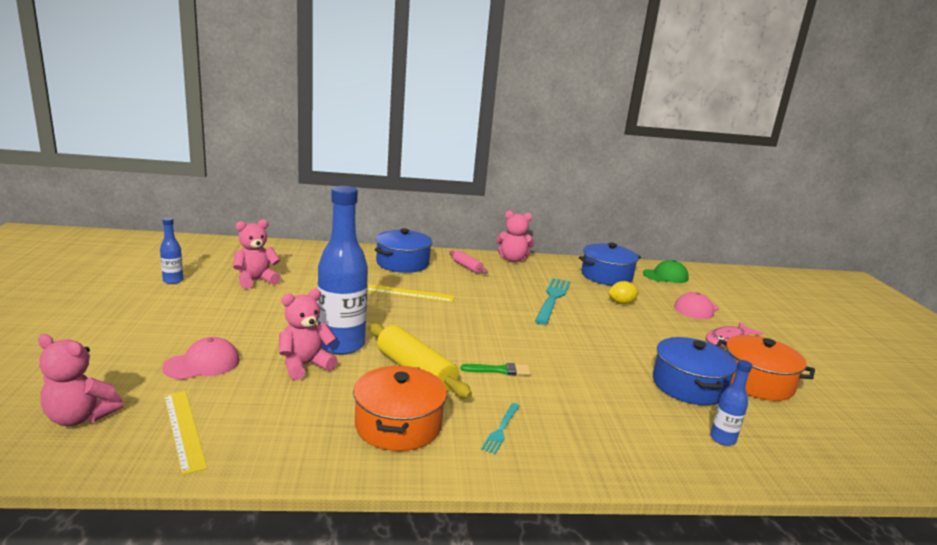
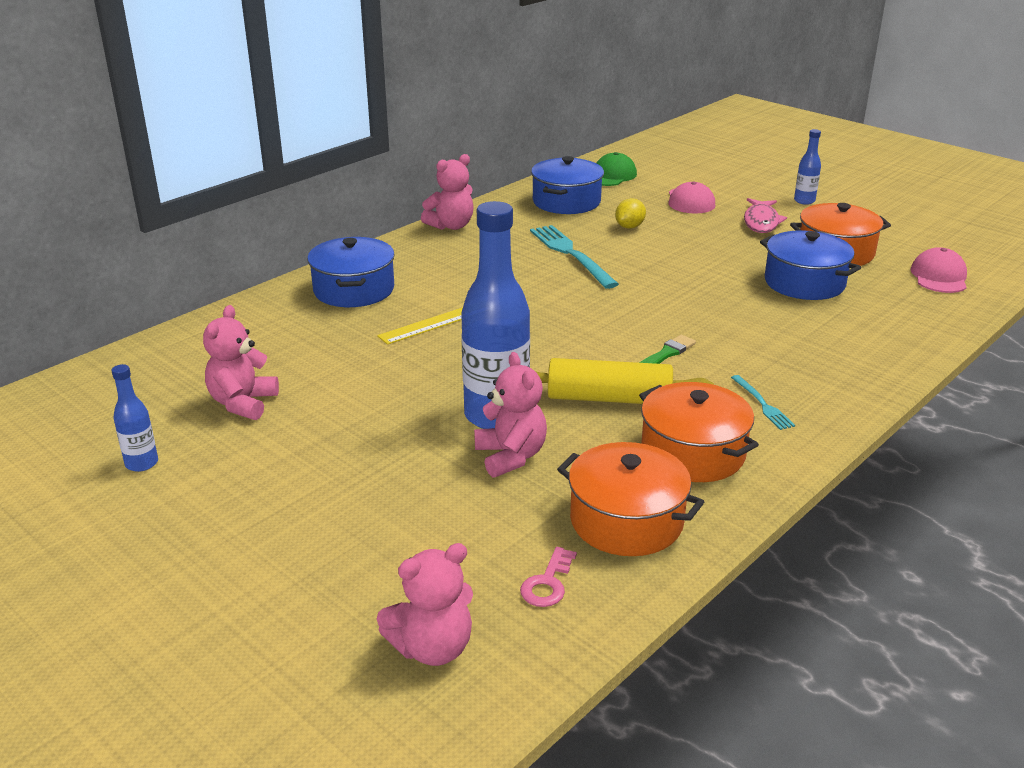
camera: 40 degrees left, 10 degrees up
pink cap [162,337,240,380] -> pink cap moved to [911,247,967,293]
yellow ruler [164,391,207,475] -> pink key [520,547,577,607]
pink teddy bear [279,289,338,380] -> pink teddy bear turned 150 degrees clockwise [474,352,547,478]
pink rolling pin [449,251,488,274] -> none
blue bottle [710,360,752,446] -> blue bottle moved to [794,129,821,205]
none -> orange pot [557,442,704,556]

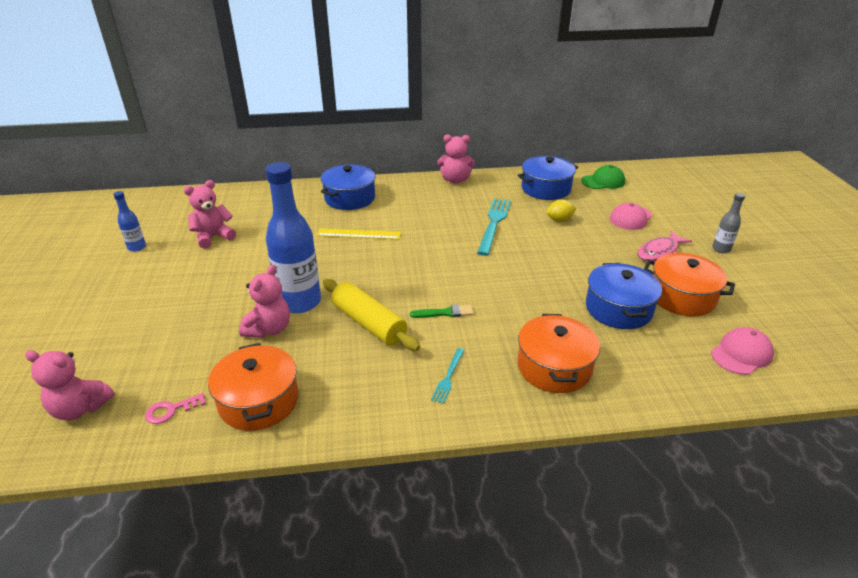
camera: 40 degrees right, 5 degrees up
orange pot [639,382,759,482] -> orange pot moved to [518,314,600,393]
blue bottle [794,129,821,205] -> grey bottle [712,193,745,253]

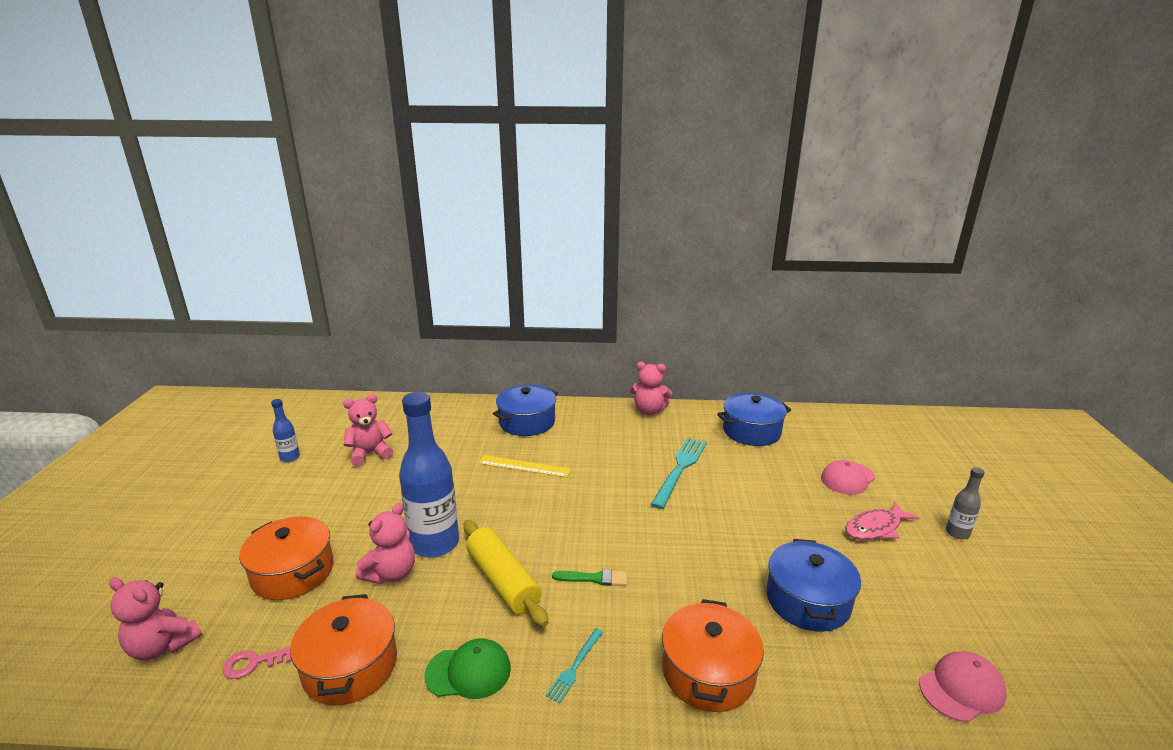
camera: 10 degrees right, 10 degrees down
yellow lemon [546,200,576,222] -> none
green cap [581,165,625,189] -> green cap moved to [425,638,511,699]
orange pot [644,253,735,317] -> orange pot moved to [239,516,334,600]

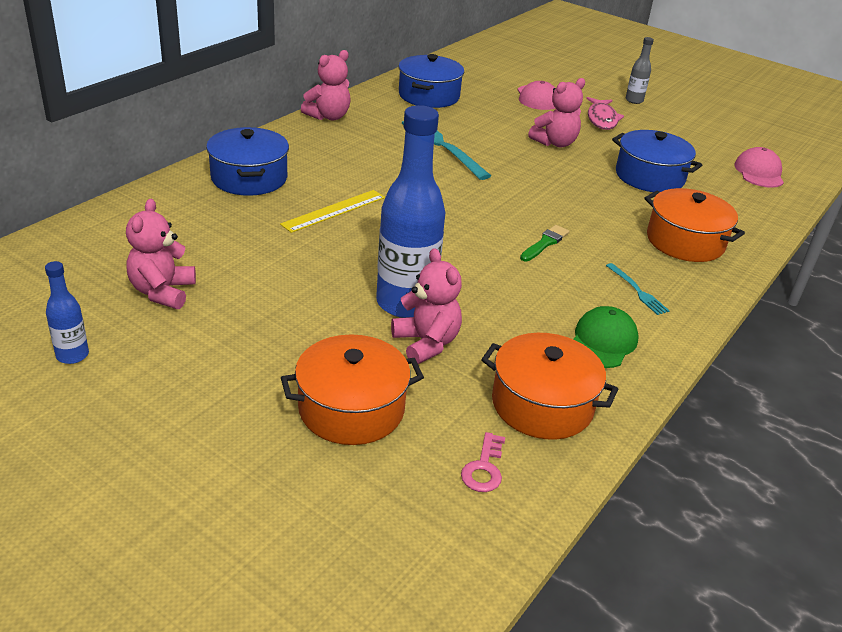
camera: 60 degrees left, 10 degrees up
pink teddy bear [109,577,202,660] -> pink teddy bear moved to [528,78,585,147]
yellow rolling pin [463,520,549,627] -> none

